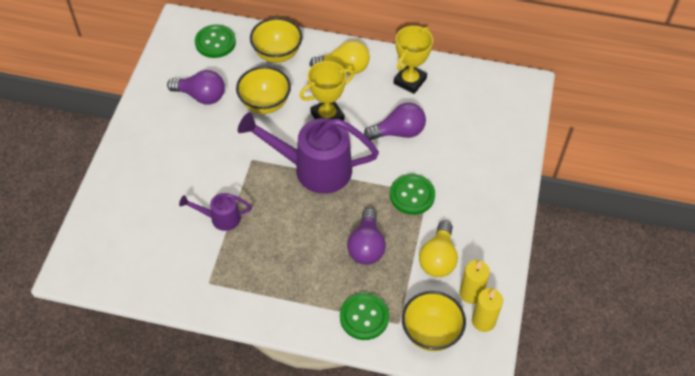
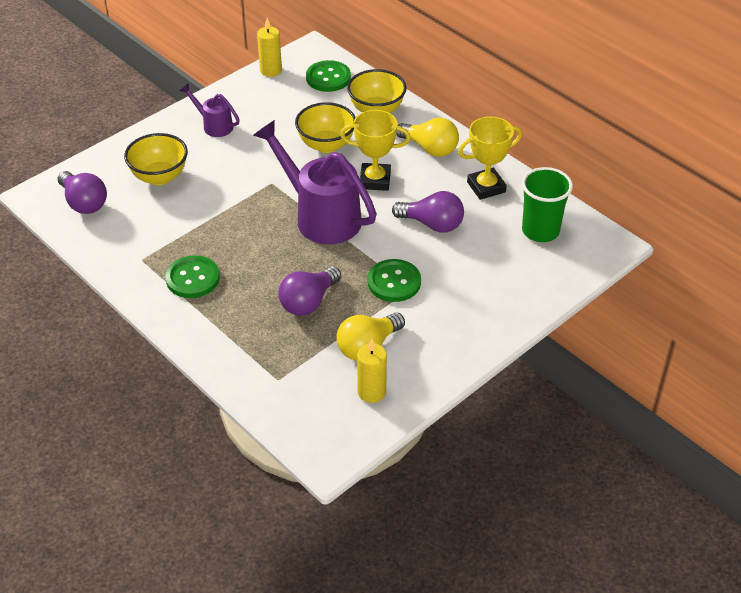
camera: 35 degrees right, 10 degrees down
purple light bulb [167,70,225,105] -> purple light bulb moved to [57,171,107,214]
purple watering can [179,193,252,231] -> purple watering can moved to [180,83,240,137]
green button [340,293,389,340] -> green button moved to [166,255,220,298]
yellow bowl [402,291,466,351] -> yellow bowl moved to [124,133,188,185]
yellow candle [472,288,503,332] -> yellow candle moved to [257,18,282,77]
none -> green cup [522,167,573,242]

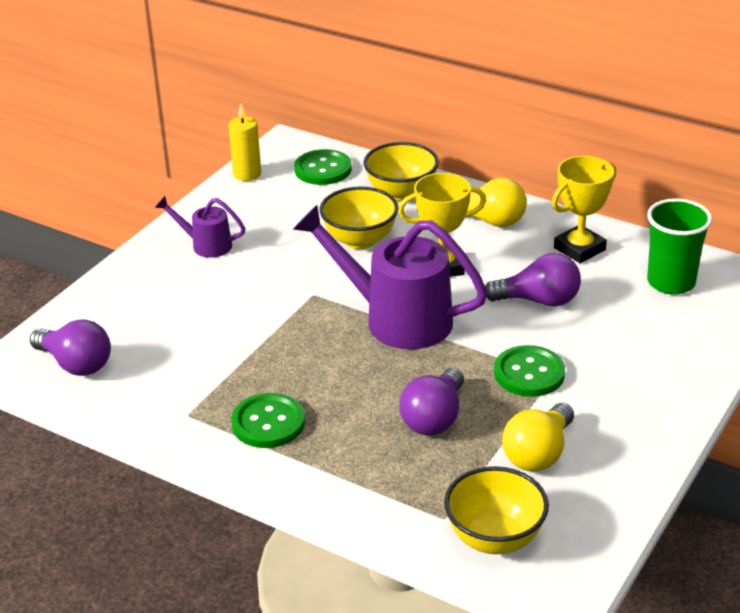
camera: 15 degrees left, 10 degrees down
yellow bowl [124,133,188,185] -> yellow bowl moved to [444,466,549,554]
yellow candle [357,339,387,403] -> none

